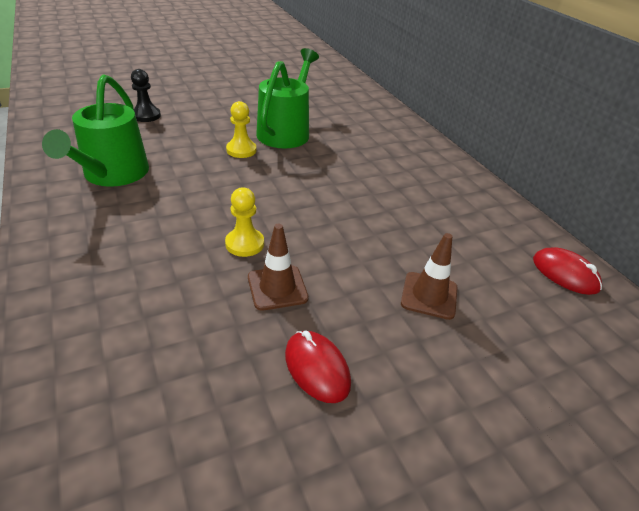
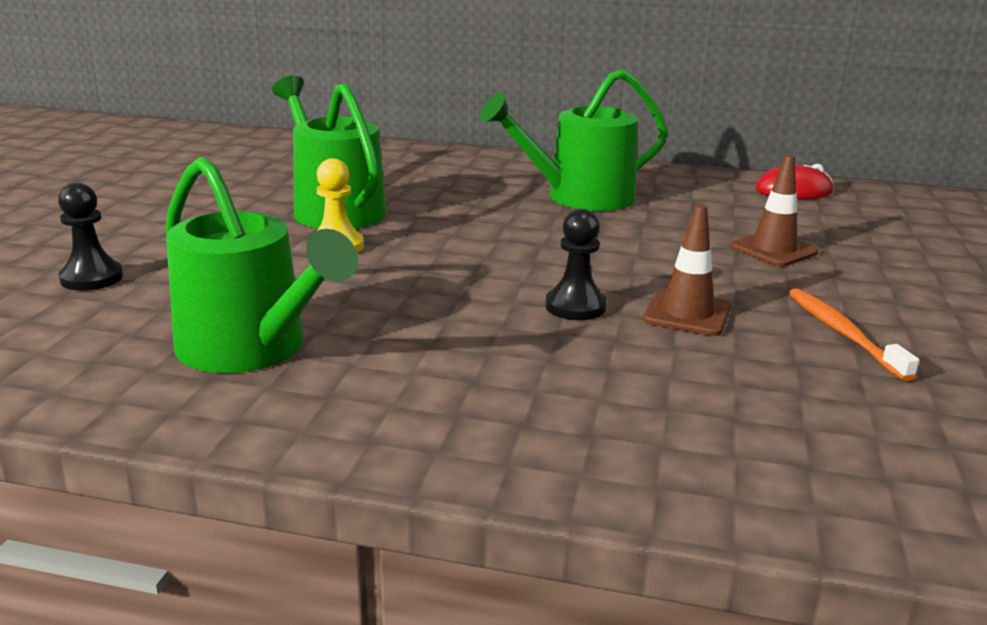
camera: 50 degrees left, 15 degrees down
yellow pawn [225,188,264,257] -> black pawn [545,208,607,320]
red mouse [285,331,351,403] -> orange toothbrush [789,288,919,381]
none -> green watering can [480,69,668,211]

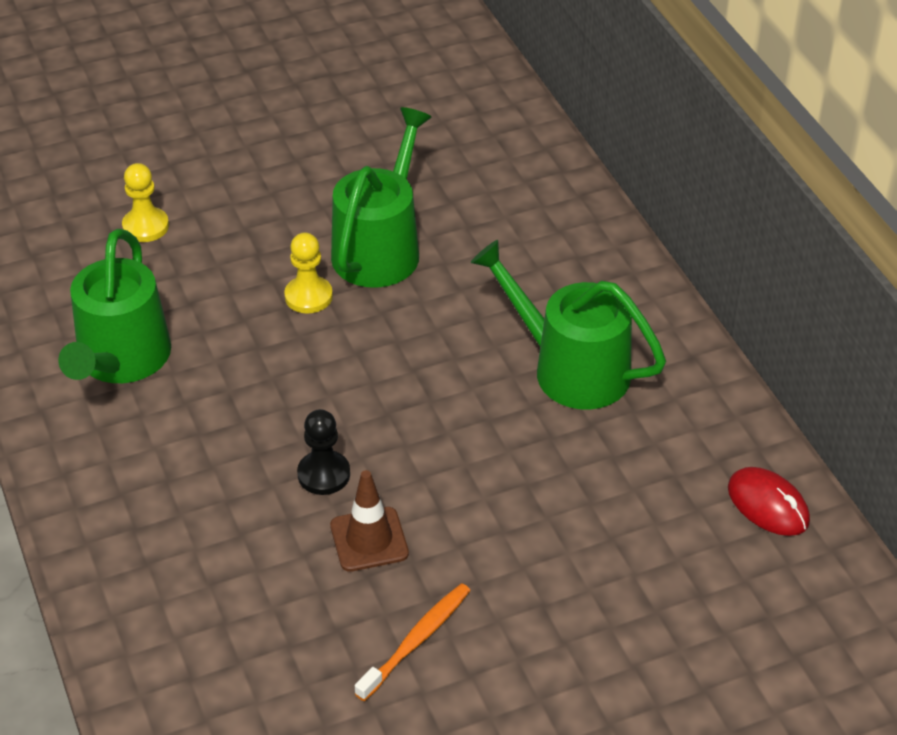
camera: 55 degrees right, 20 degrees up
black pawn [58,182,123,291] -> yellow pawn [122,163,169,242]
brown traffic cone [730,155,819,267] -> none

